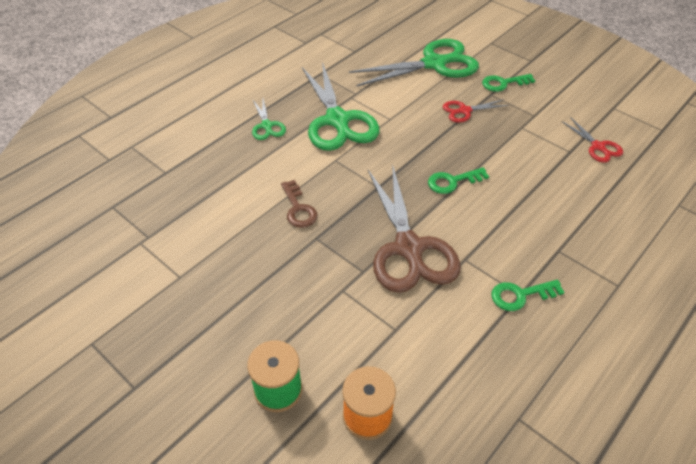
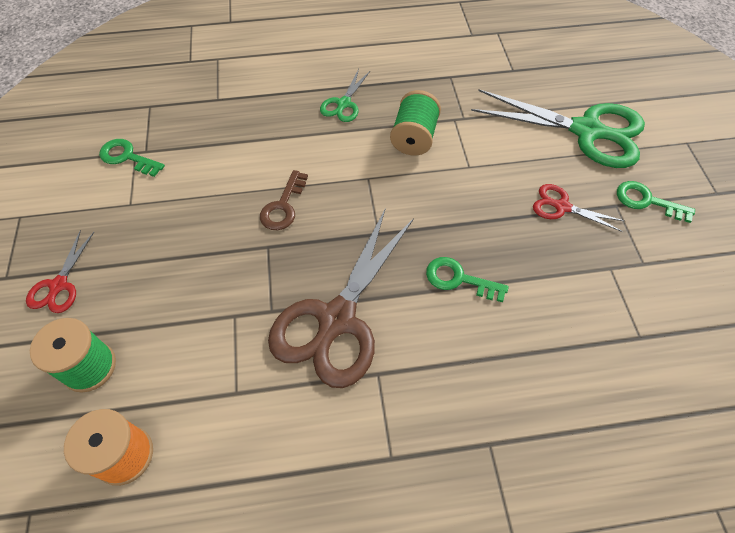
camera: 40 degrees right, 10 degrees up
green scissors [302,62,380,151] -> green spool [390,90,441,156]
green key [491,280,565,311] -> green key moved to [99,139,165,177]
red scissors [561,117,623,163] -> red scissors moved to [26,230,94,313]

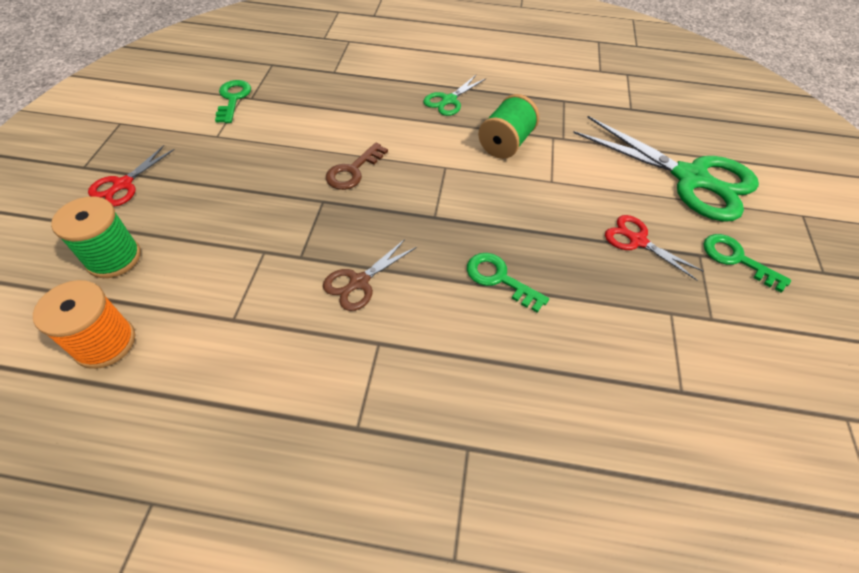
camera: 15 degrees right, 5 degrees down
green key [99,139,165,177] -> green key turned 45 degrees clockwise [215,80,251,123]
brown scissors [268,208,414,388] -> brown scissors [323,239,417,311], size x0.47

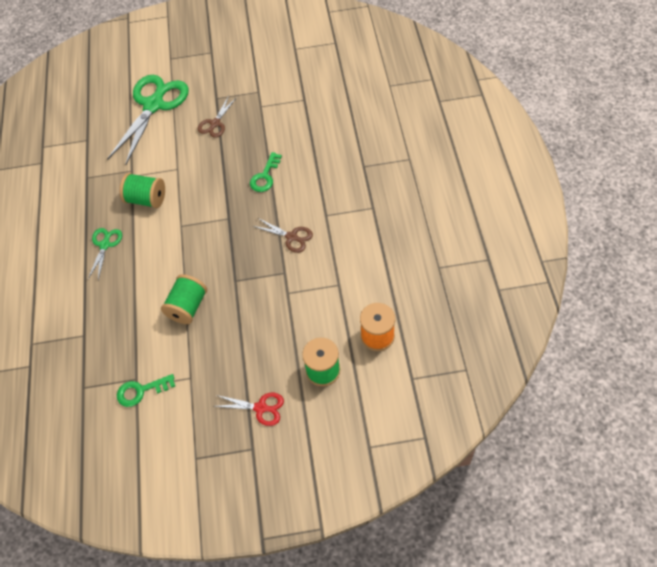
camera: 100 degrees left, 5 degrees up
brown key [326,143,388,190] -> none
green scissors [423,75,486,116] -> green scissors turned 105 degrees counterclockwise [88,228,122,280]
red scissors [605,215,704,280] -> brown scissors [198,96,237,138]
green key [704,234,791,293] -> none
none -> green spool [161,274,207,324]

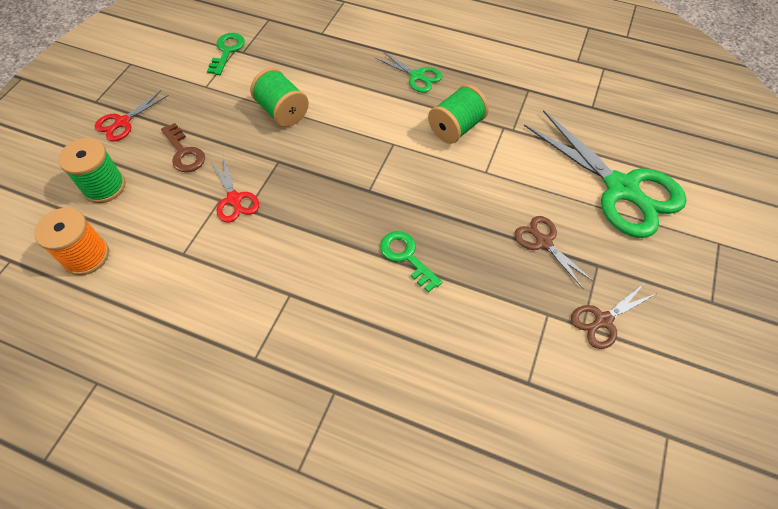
camera: 115 degrees right, 0 degrees up
brown scissors [253,218,313,253] -> brown scissors moved to [571,284,656,349]
none -> brown key [161,123,205,172]
none -> red scissors [211,157,259,223]

